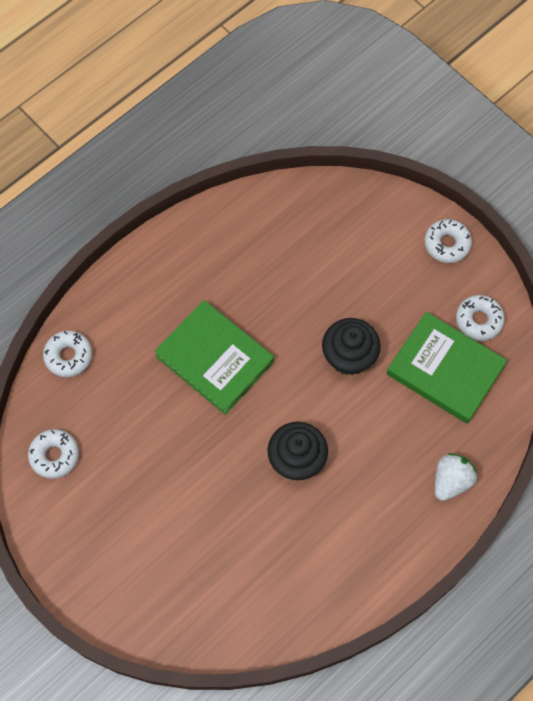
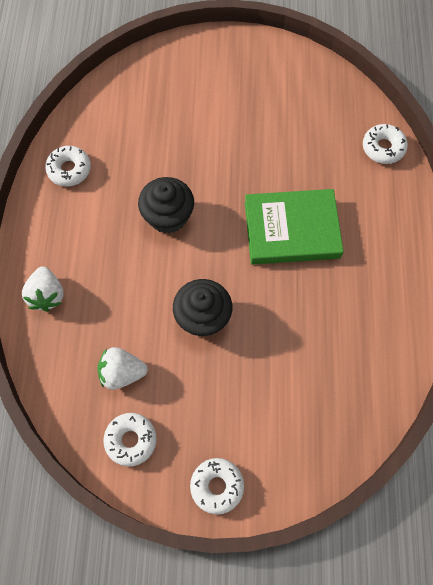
camera: 135 degrees right, 0 degrees up
white donut [28,429,79,479] -> white donut moved to [45,146,91,186]
green book [386,312,507,424] -> white strawberry [97,347,148,390]

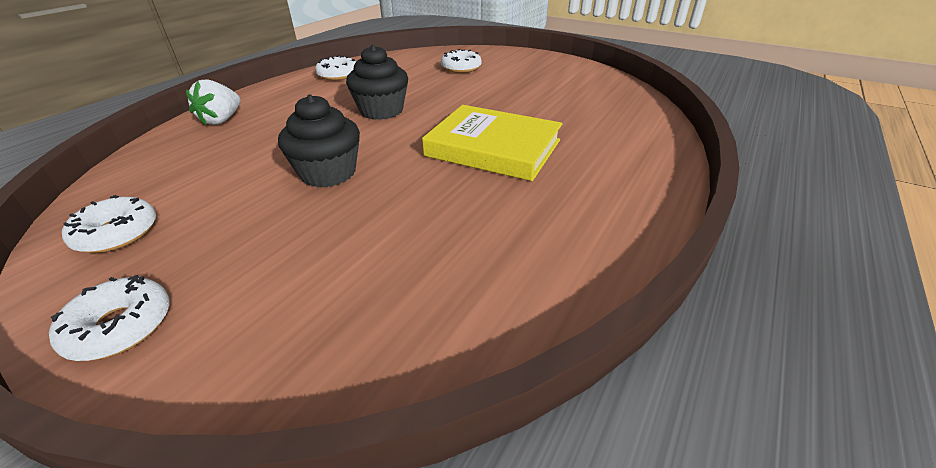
camera: 30 degrees right, 30 degrees down
white strawberry [97,347,148,390] -> none
green book [245,189,344,265] -> yellow book [422,105,562,181]
white donut [363,124,408,164] -> white donut moved to [441,49,481,73]

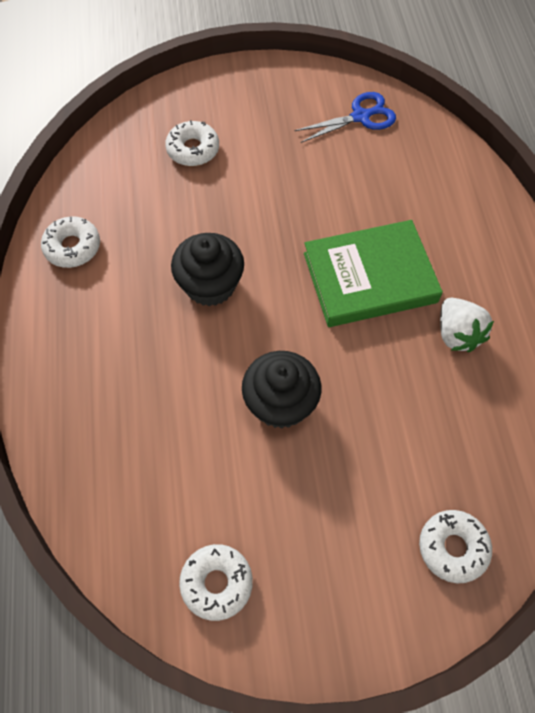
camera: 40 degrees left, 25 degrees up
white donut [49,275,170,361] -> white donut moved to [419,510,492,583]
white strawberry [186,79,241,125] -> white strawberry moved to [440,298,494,352]
yellow book [422,105,562,181] -> green book [304,220,443,327]
none -> blue scissors [294,92,396,143]

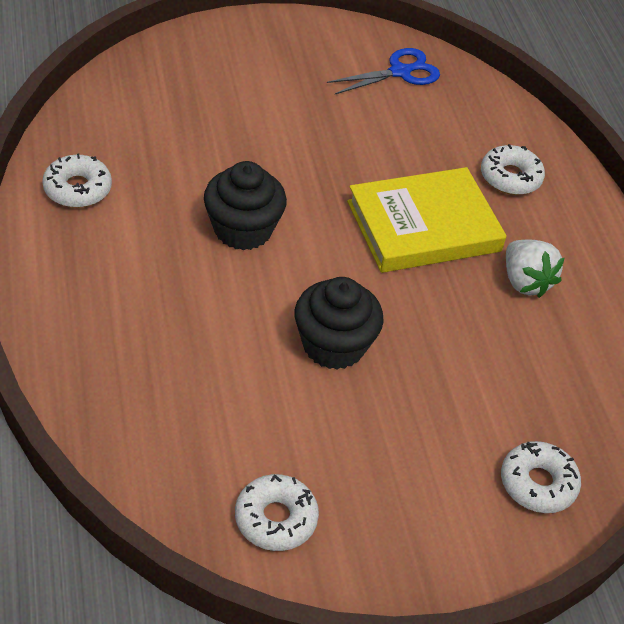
camera: 10 degrees left, 15 degrees down
white donut [165,120,219,166] -> white donut moved to [481,144,545,195]
green book [304,220,443,327] -> yellow book [347,167,507,273]

